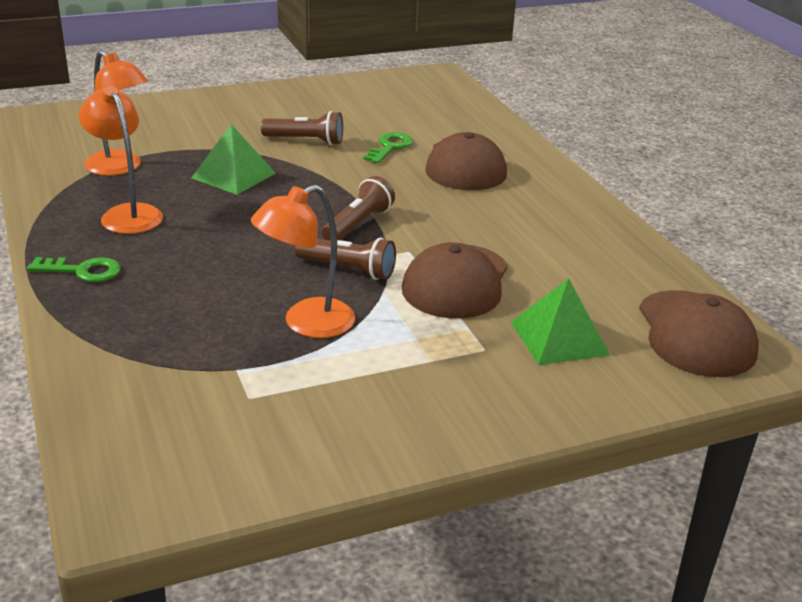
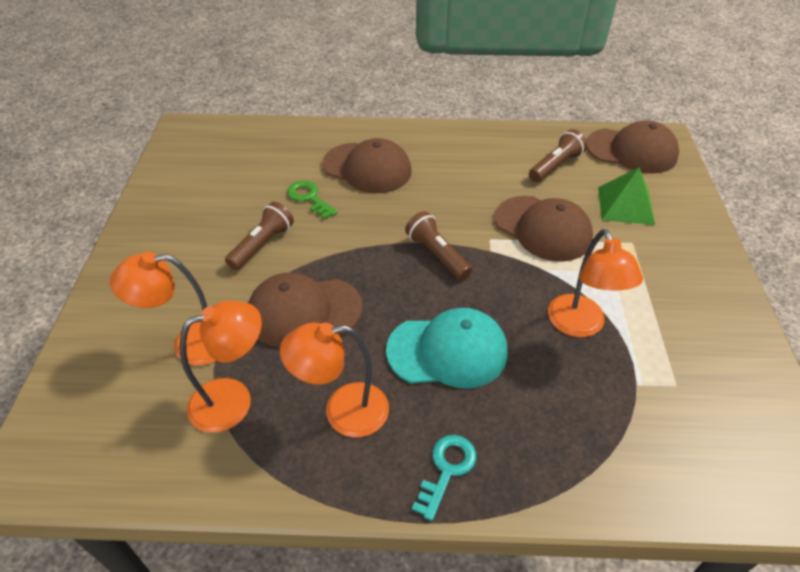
camera: 65 degrees left, 15 degrees up
green key [27,257,121,282] -> turquoise key [412,435,476,521]
green pyramid [192,124,276,195] -> brown cap [248,273,363,347]
brown flashlight [294,237,396,280] -> brown flashlight moved to [529,129,587,182]
none -> orange lamp [110,252,216,366]
none -> turquoise cap [386,308,508,389]

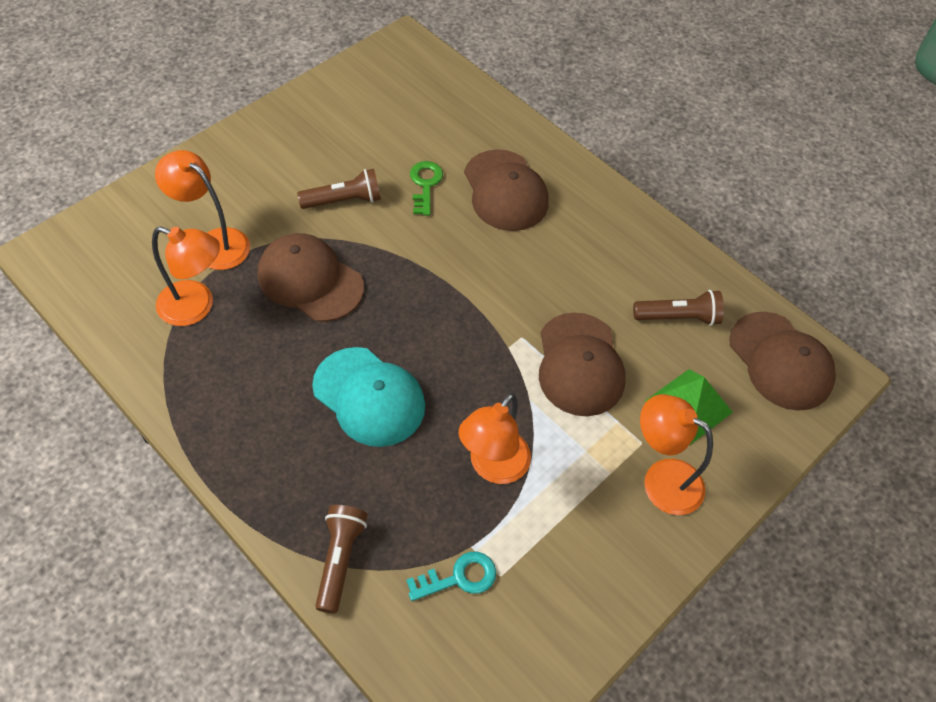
camera: 40 degrees right, 10 degrees up
orange lamp [280,323,389,437] -> orange lamp moved to [640,394,713,515]
brown flashlight [405,211,472,280] -> brown flashlight moved to [315,505,368,613]
turquoise key [412,435,476,521] -> turquoise key moved to [406,552,496,601]

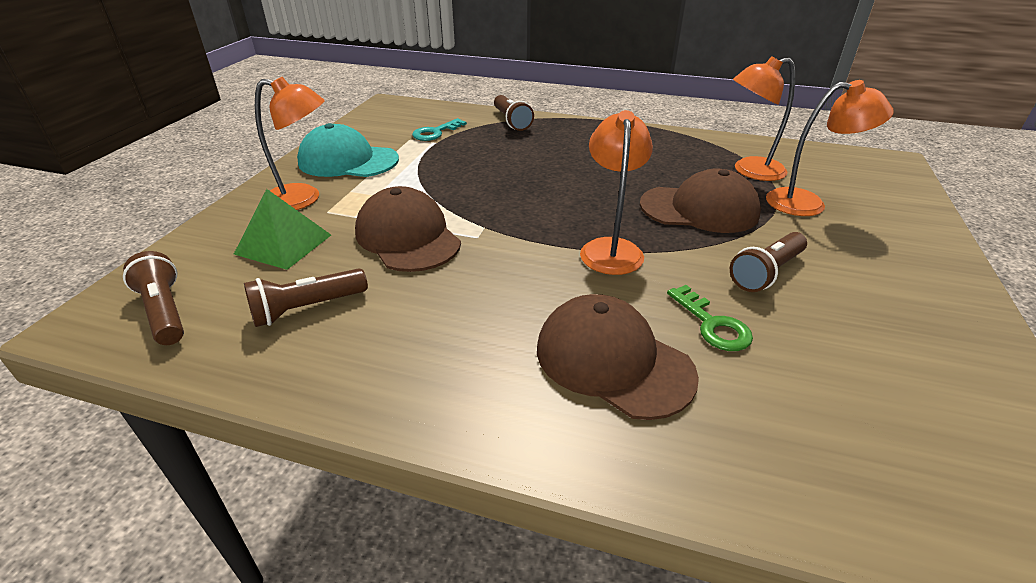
camera: 155 degrees right, 20 degrees down
turquoise cap [312,347,425,447] -> turquoise cap moved to [297,123,399,177]
orange lamp [458,393,531,484] -> orange lamp moved to [580,110,653,275]
brown cap [729,312,836,411] -> brown flashlight [123,251,184,345]

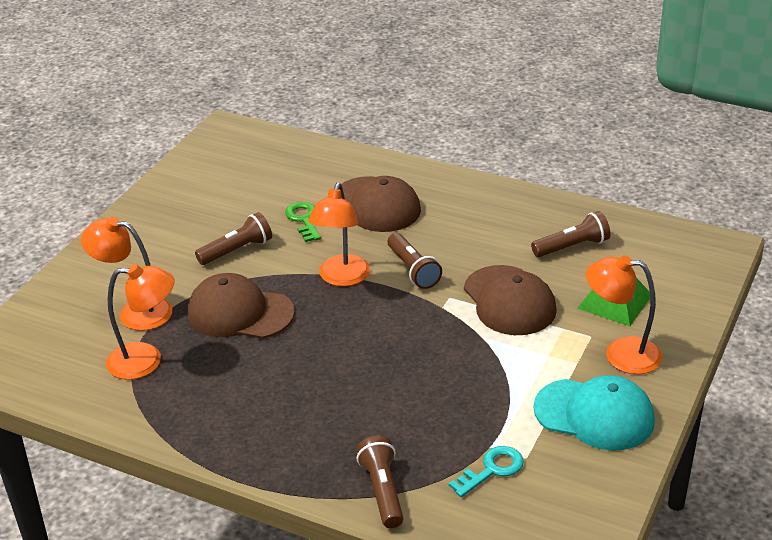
camera: 170 degrees left, 0 degrees up
brown flashlight [123,251,184,345] -> brown flashlight moved to [388,233,442,289]

